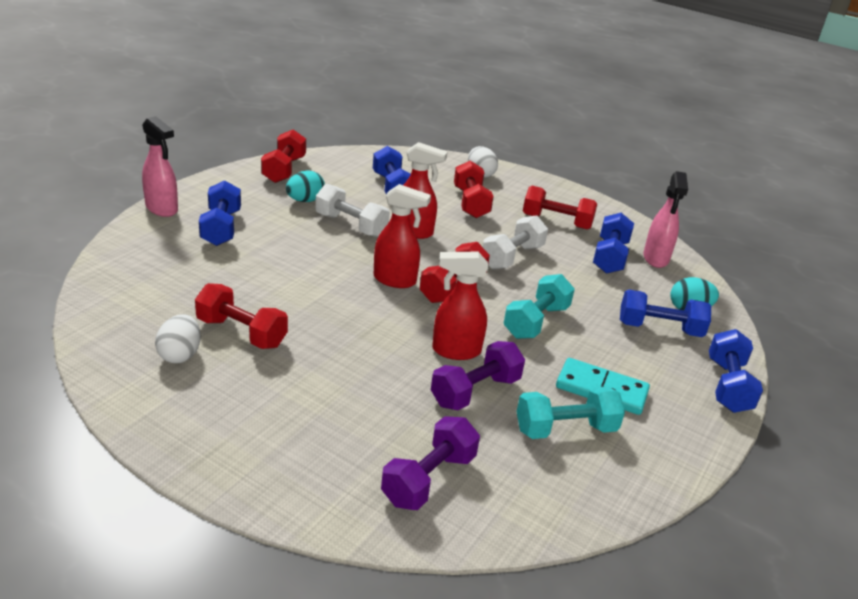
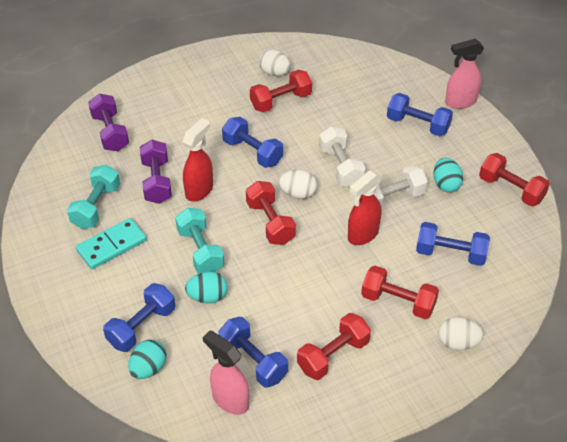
camera: 125 degrees right, 15 degrees up
red spray bottle [374,184,431,288] -> white egg [279,170,317,199]
white dumbbell [483,215,548,269] -> white dumbbell moved to [319,126,365,187]
blue dumbbell [709,329,763,413] -> blue dumbbell moved to [222,117,283,168]
none -> turquoise egg [185,272,228,303]

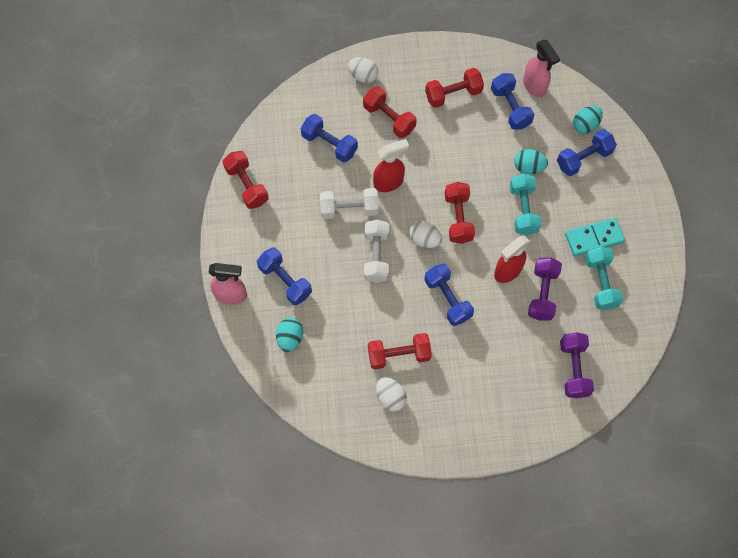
camera: 160 degrees left, 20 degrees up
turquoise dumbbell [67,165,120,229] -> turquoise dumbbell turned 45 degrees counterclockwise [585,247,624,310]
turquoise egg [433,158,463,193] -> turquoise egg moved to [276,318,303,352]

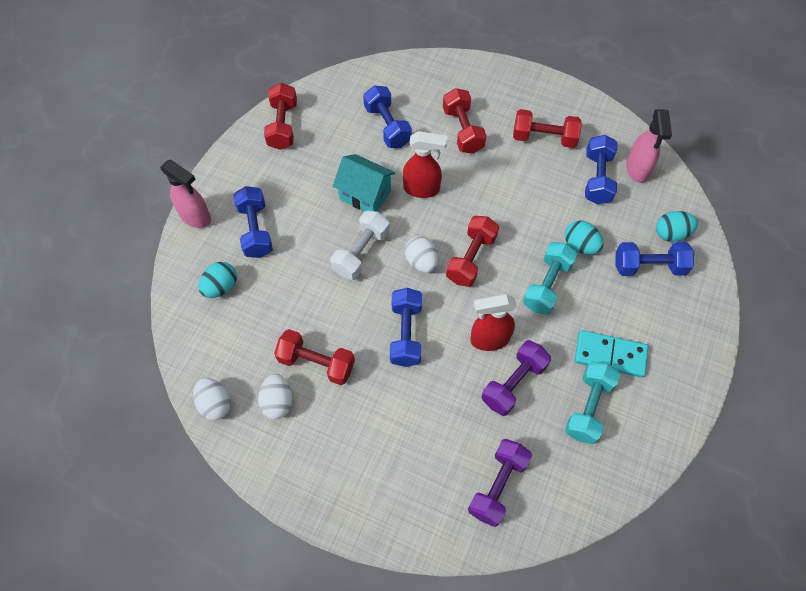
camera: 30 degrees right, 5 degrees down
white dumbbell [320,188,379,219] -> turquoise house [333,154,395,212]
white egg [348,57,378,83] -> white egg moved to [193,378,231,420]

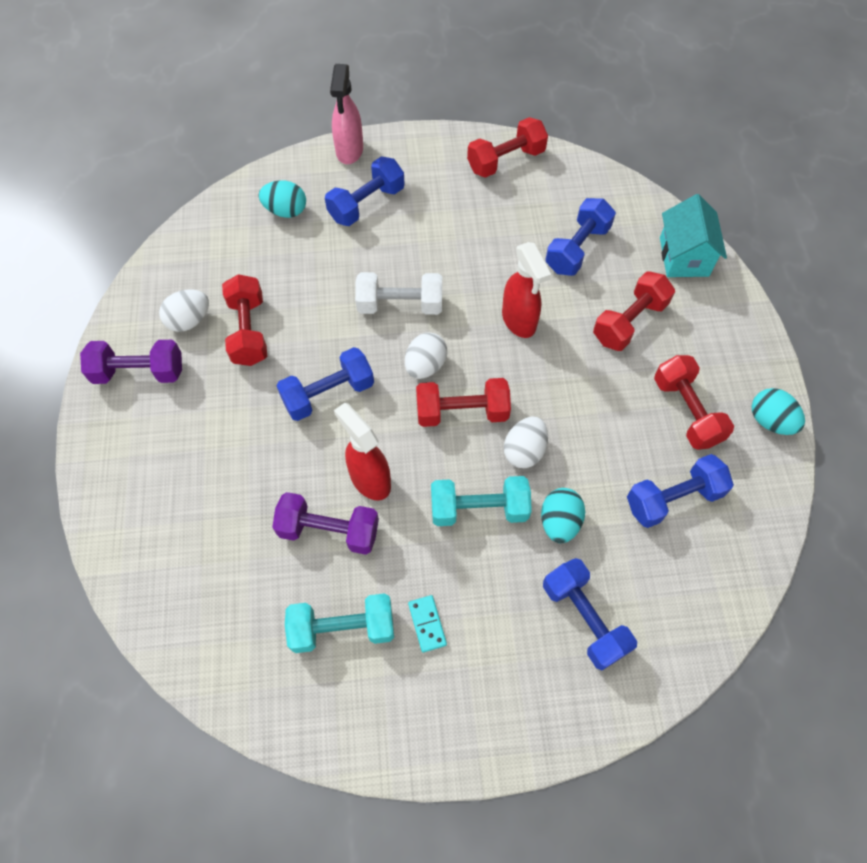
camera: 60 degrees right, 0 degrees up
white egg [193,378,231,420] -> white egg moved to [504,417,548,468]
turquoise house [333,154,395,212] -> turquoise house moved to [660,194,727,277]
purple dumbbell [468,439,532,527] -> purple dumbbell moved to [80,340,182,384]
turquoise domino [575,330,648,377] -> turquoise domino [408,595,447,653], size x0.54
pink spray bottle [626,109,672,183] -> none
turquoise egg [656,211,698,242] -> turquoise egg moved to [752,388,805,435]

